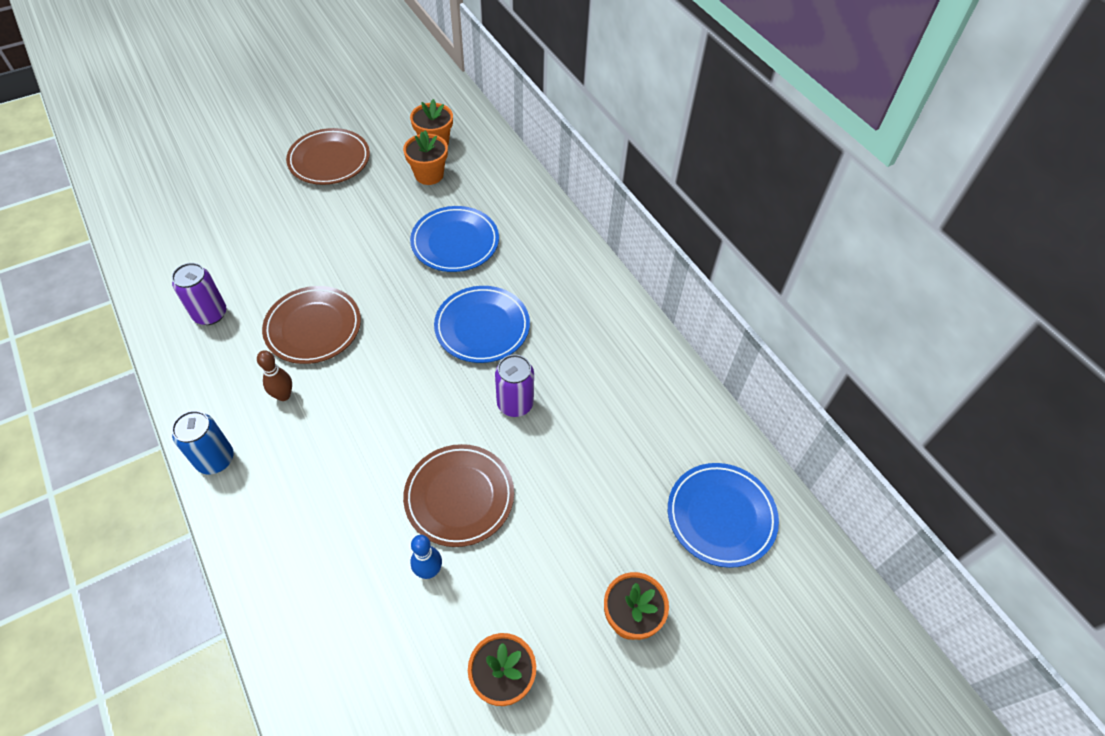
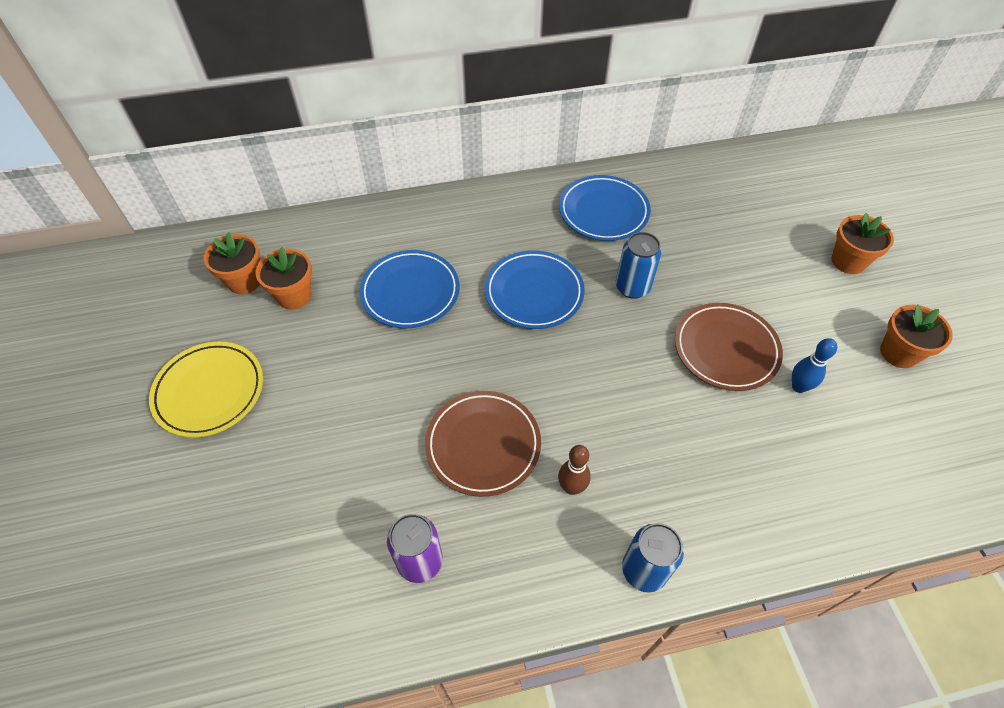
camera: 70 degrees left, 0 degrees up
brown plate [286,128,370,185] -> yellow plate [149,342,263,437]
purple can [495,354,534,417] -> blue can [616,232,662,299]
blue plate [668,463,779,568] -> blue plate moved to [559,175,651,241]

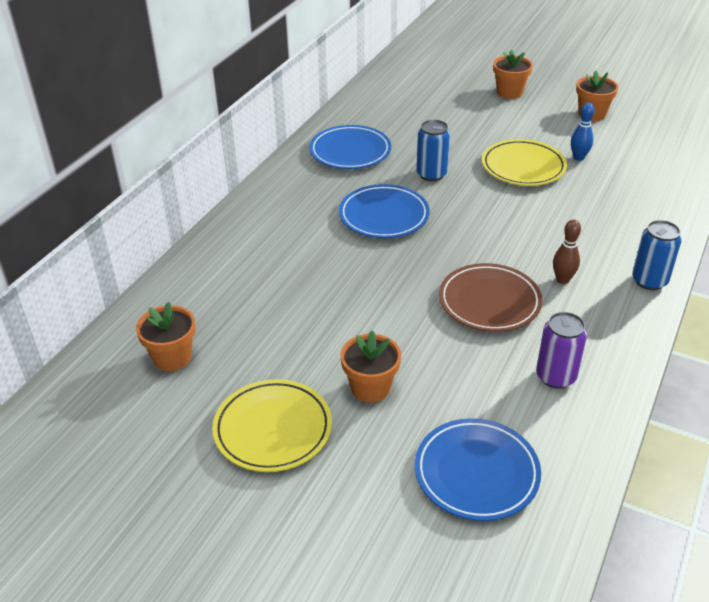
camera: 50 degrees left, 15 degrees down
orange flower pot [256,247,312,309] -> orange flower pot moved to [340,331,401,402]
blue plate [359,250,460,328] -> blue plate moved to [415,418,541,521]
brown plate [675,303,783,391] -> yellow plate [482,139,567,186]

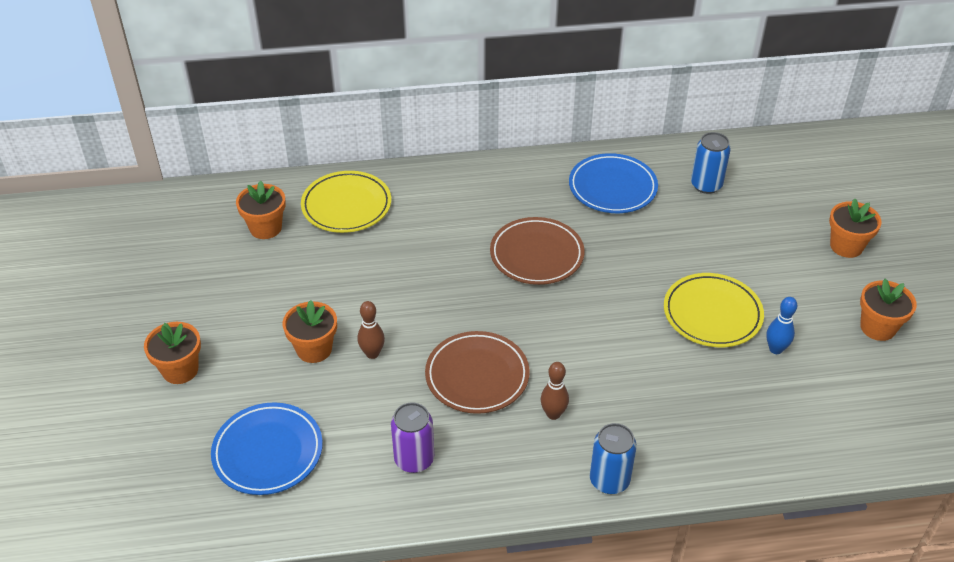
camera: 55 degrees right, 5 degrees up
yellow plate [212,379,332,472] -> yellow plate moved to [301,171,391,233]
blue plate [339,184,430,238] -> brown plate [490,217,585,285]
blue can [416,120,450,181] -> blue can moved to [691,132,731,194]
none -> orange flower pot [144,322,201,384]
none -> brown bowling pin [358,301,385,359]

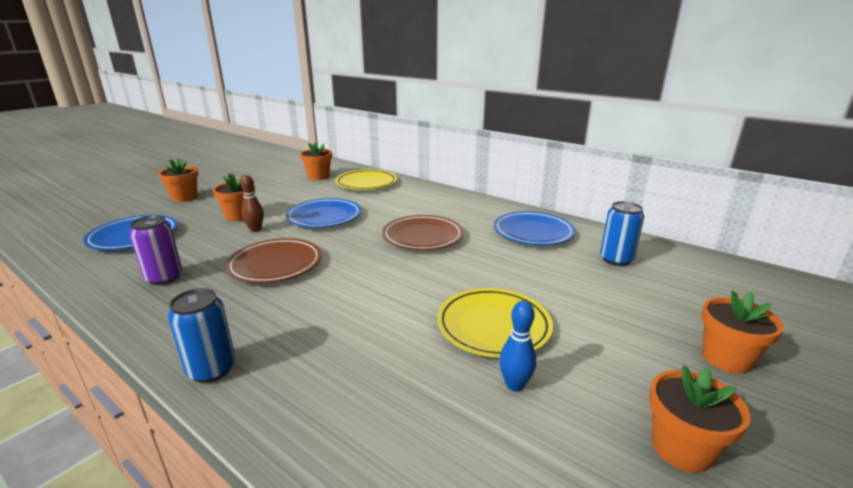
camera: 45 degrees right, 20 degrees down
brown bowling pin [541,362,569,420] -> none
none -> blue plate [286,198,361,228]

